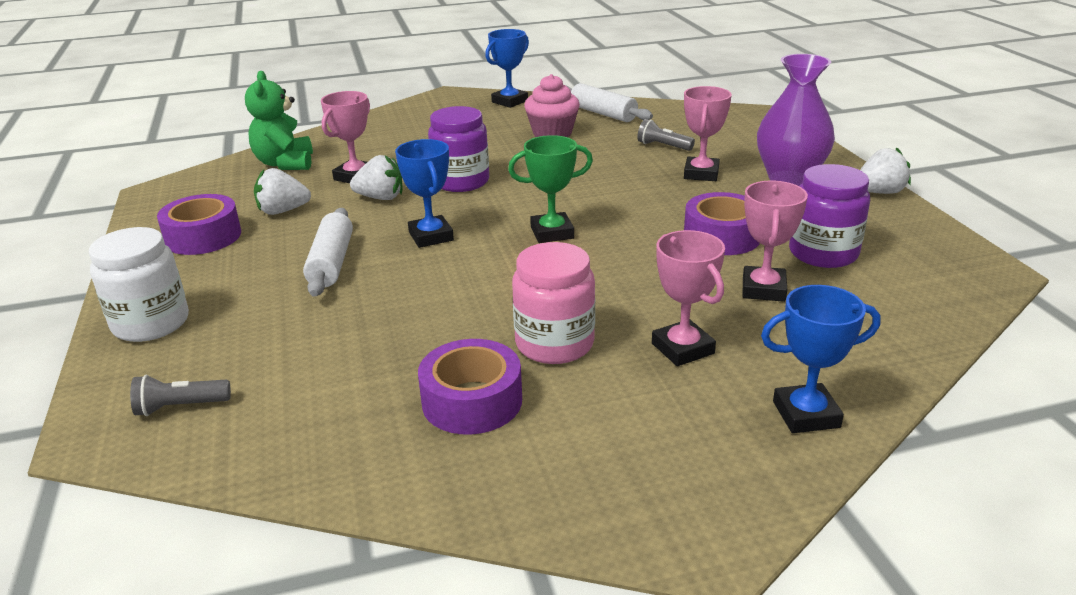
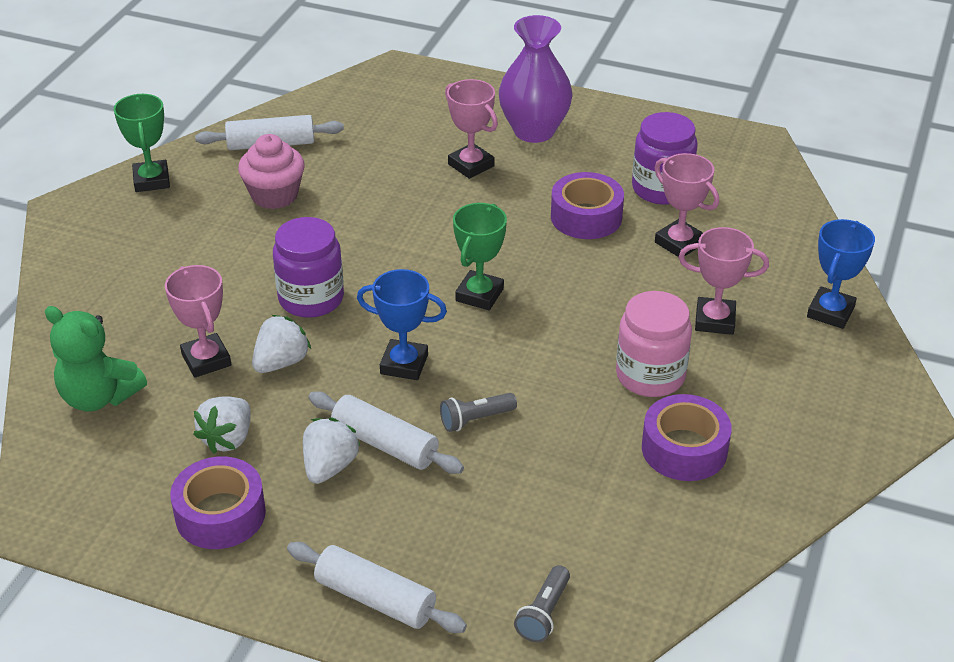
camera: 55 degrees left, 10 degrees up
white jar [89,227,189,342] -> white rolling pin [287,542,467,633]
blue trophy [485,29,529,108] -> green trophy [114,94,170,192]
grey flashlight [637,119,695,151] -> grey flashlight moved to [440,393,517,432]
white strawberry [860,147,911,194] -> white strawberry moved to [303,418,360,484]

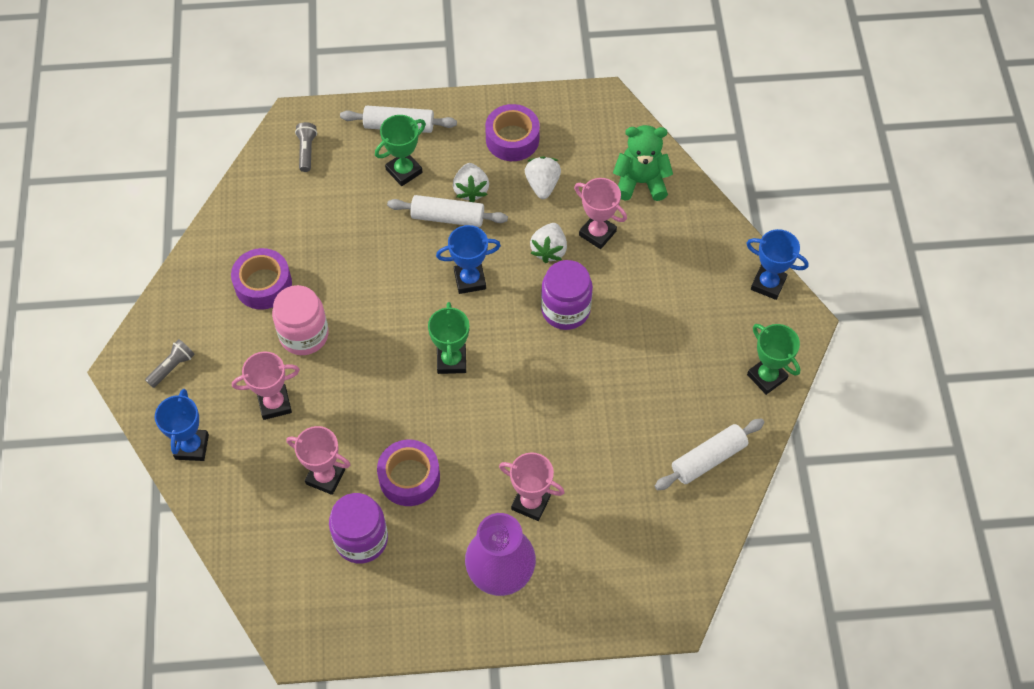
camera: 155 degrees right, 20 degrees up
pink cupcake [238,134,304,209] -> none
grey flashlight [440,393,517,432] -> grey flashlight moved to [145,339,195,388]
none -> green trophy [375,115,426,186]
none -> blue trophy [746,229,809,300]

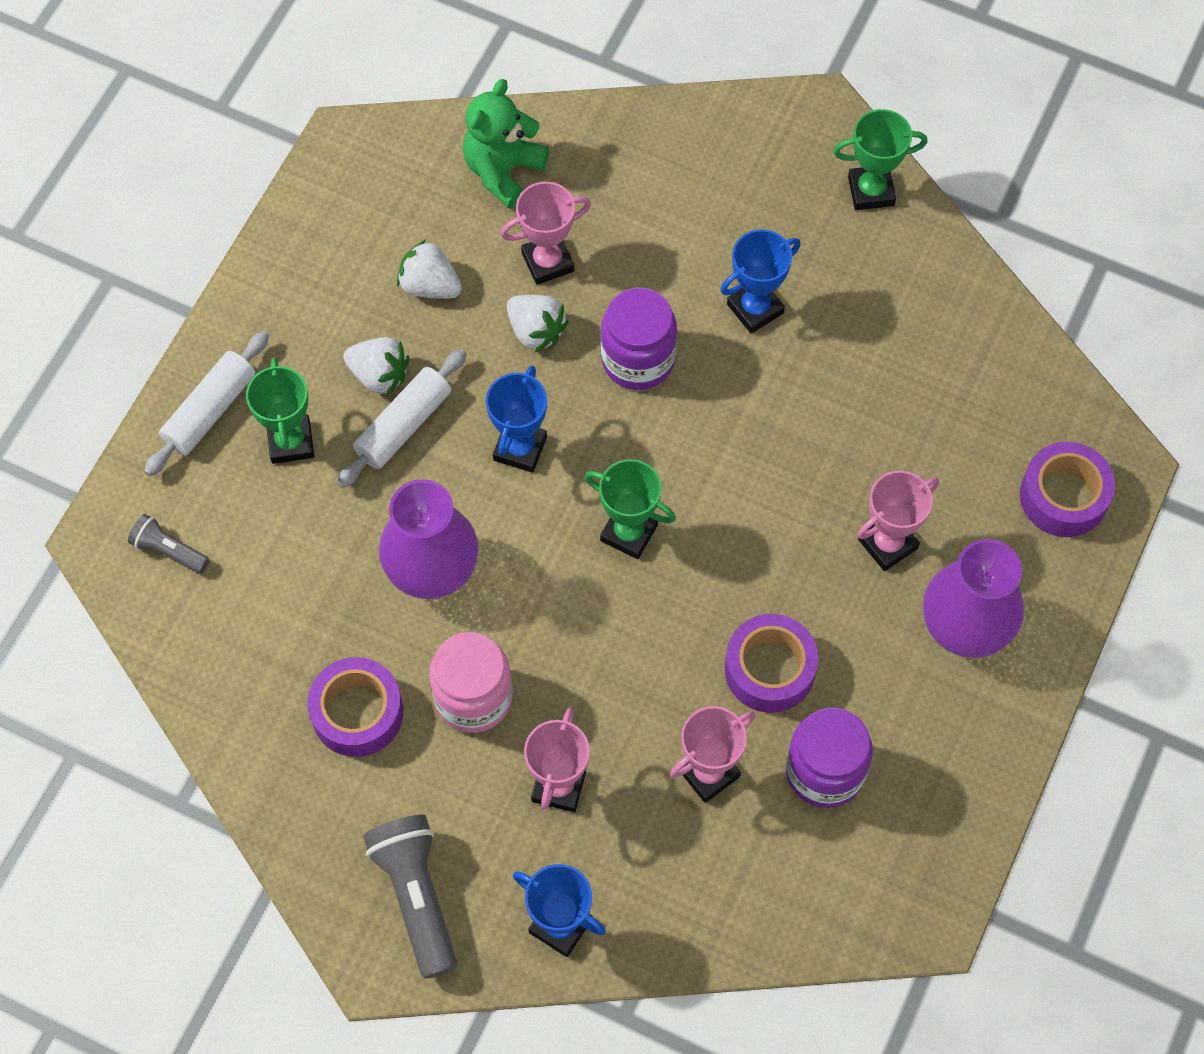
camera: 60 degrees left, 5 degrees up
grey flashlight [145,339,195,388] -> grey flashlight [363,815,457,979], size x1.83
purple tape [485,104,540,161] -> purple tape moved to [1020,442,1115,537]
white rolling pin [655,418,765,490] -> none
blue trophy [746,229,809,300] -> blue trophy moved to [720,229,801,333]
none -> purple vase [379,479,479,599]

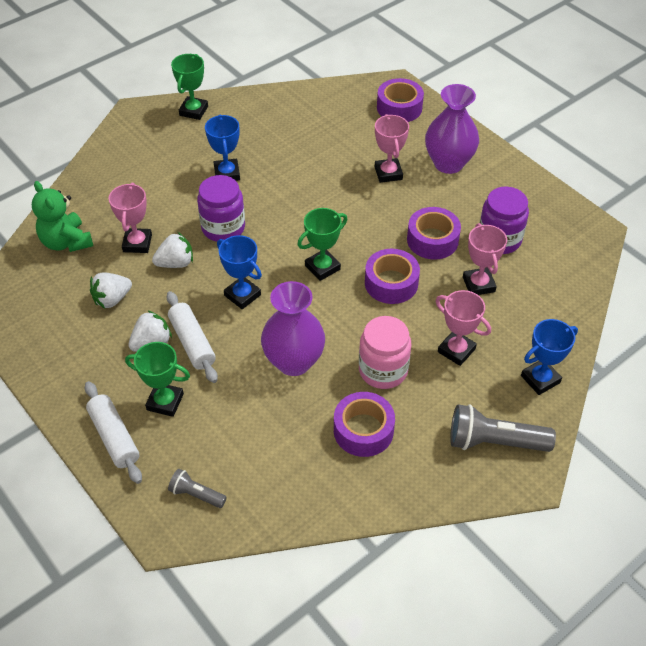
camera: 65 degrees left, 15 degrees down
grey flashlight [128,514,209,573] -> grey flashlight turned 60 degrees clockwise [168,469,227,508]
none -> purple tape [365,249,420,304]

